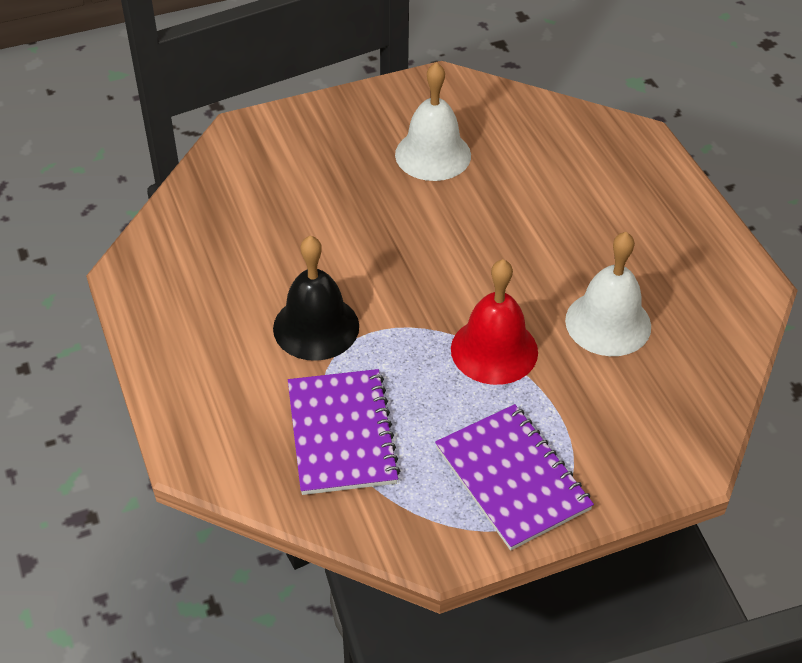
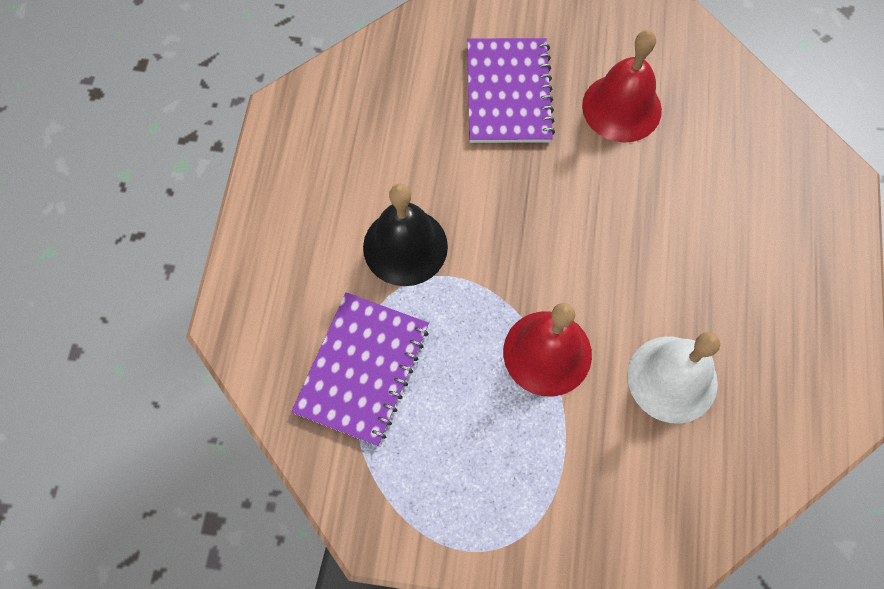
camera: 30 degrees right, 20 degrees up
white bell [395,62,471,181] -> red bell [582,30,662,143]
purple notebook [435,404,594,550] -> purple notebook moved to [467,38,555,143]

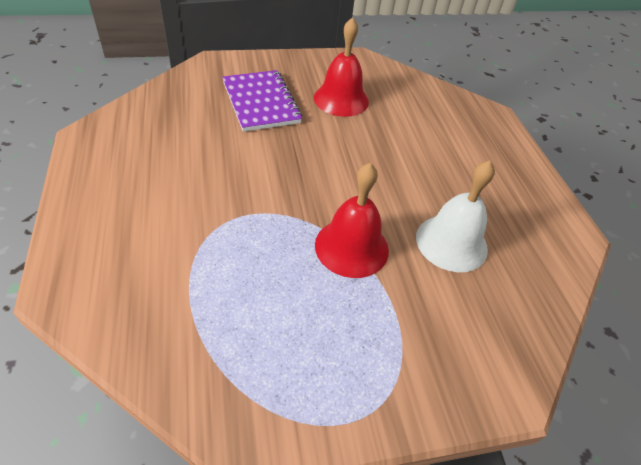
camera: 25 degrees left, 20 degrees down
purple notebook [291,292,429,446] -> none
black bell [363,184,448,286] -> none

